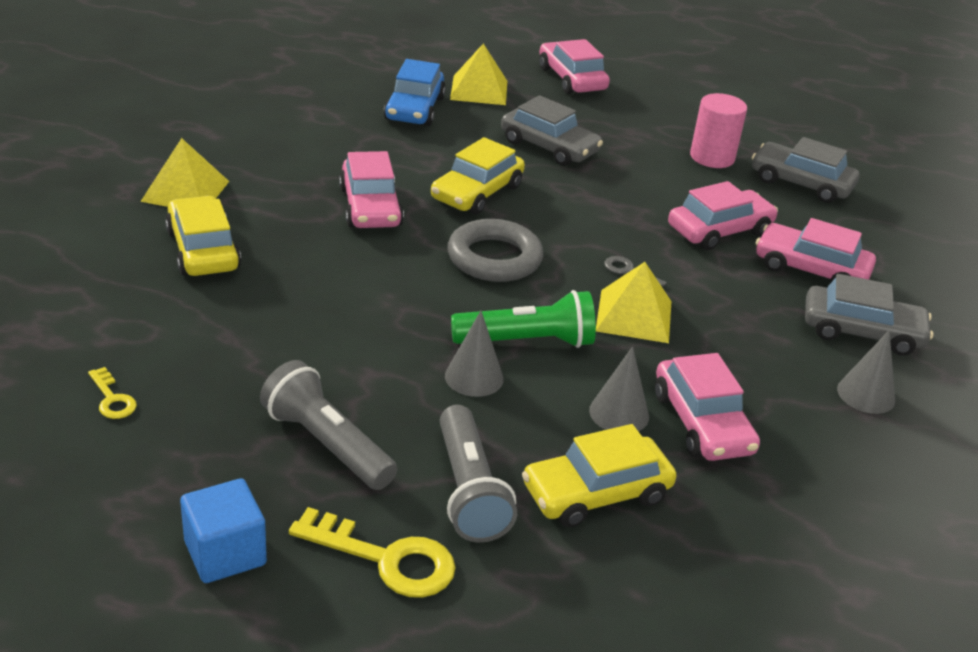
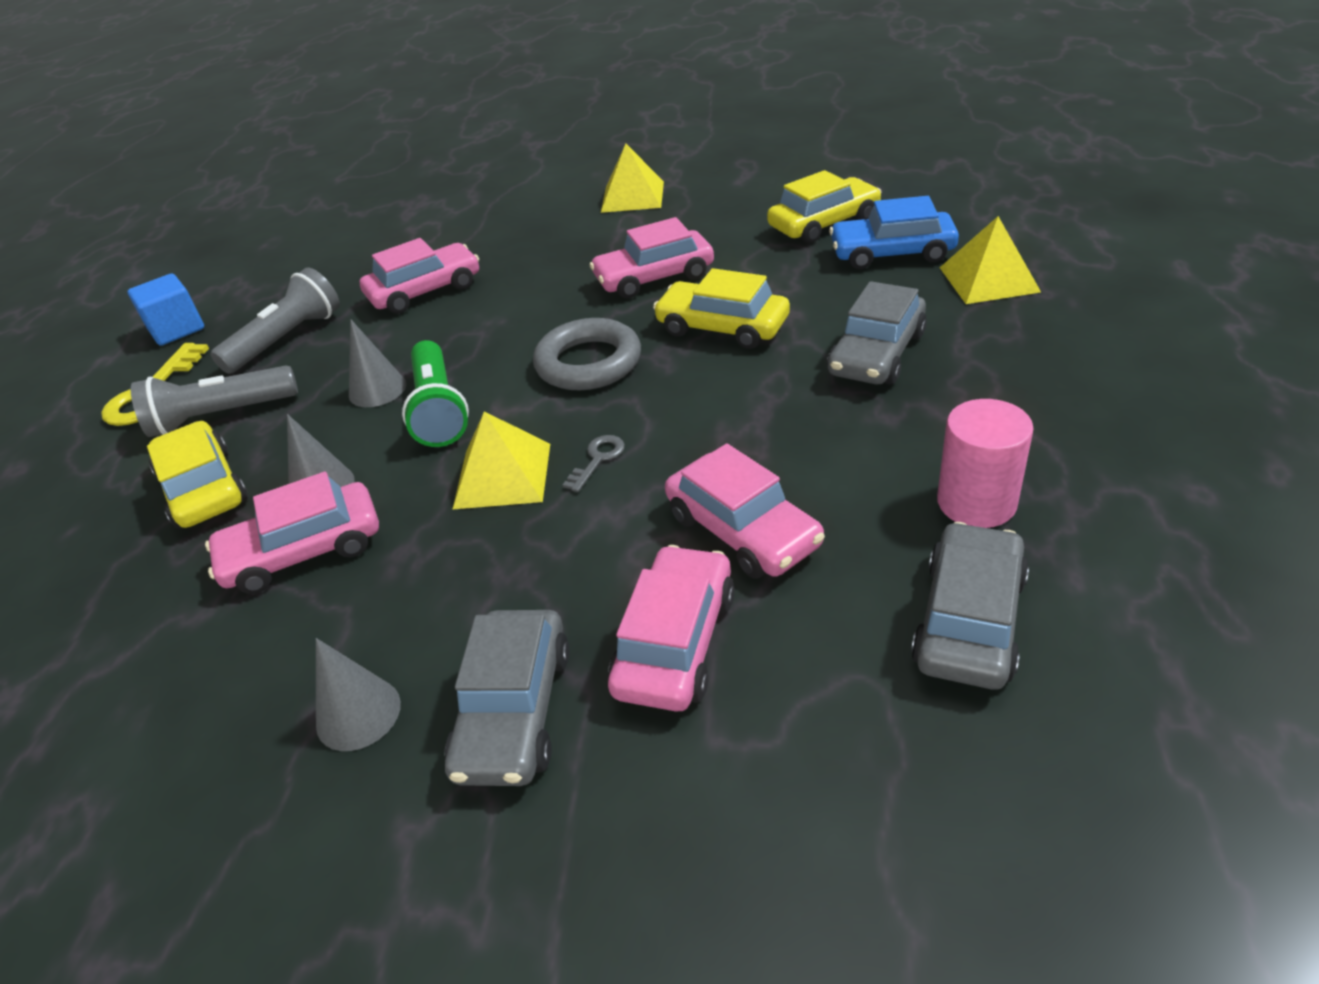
camera: 90 degrees right, 5 degrees up
yellow key [88,367,137,419] -> none
yellow car [165,196,241,276] -> yellow car moved to [767,170,882,243]
pink car [539,39,610,94] -> pink car moved to [359,238,479,314]

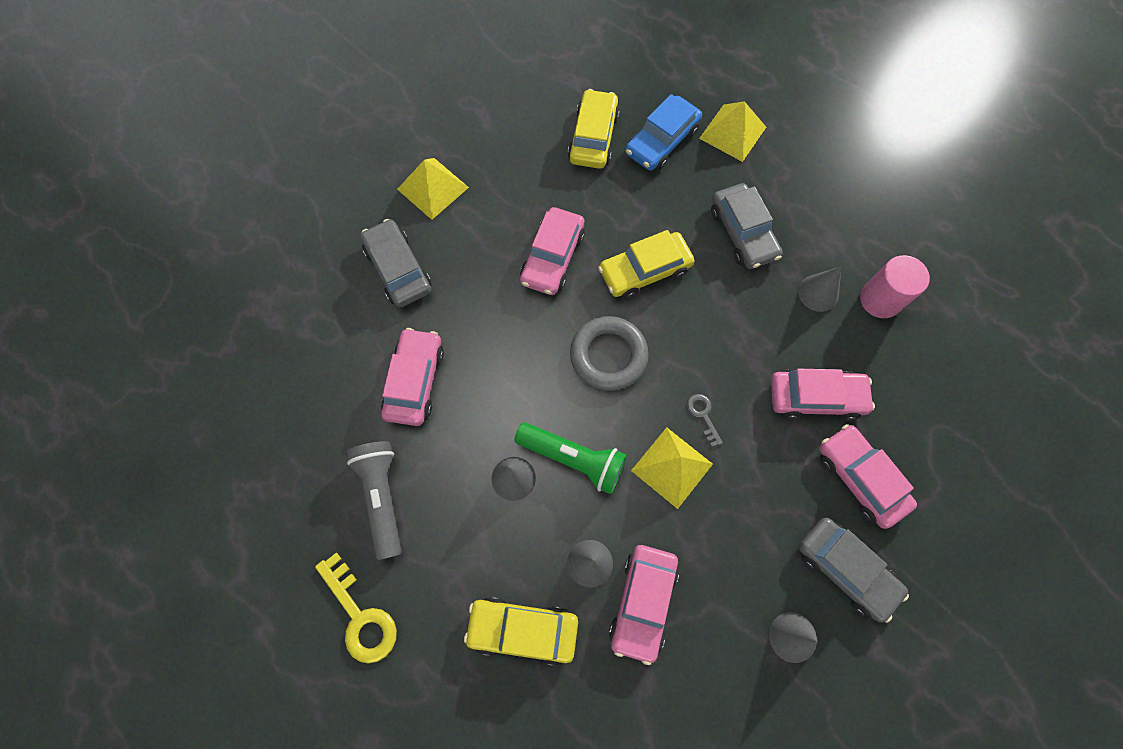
camera: 55 degrees left, 30 degrees up
blue cube [127,274,204,346] -> none
grey flashlight [131,365,298,437] -> none
grey car [911,522,1029,689] -> grey car moved to [360,219,431,307]
none -> grey cone [798,267,841,312]

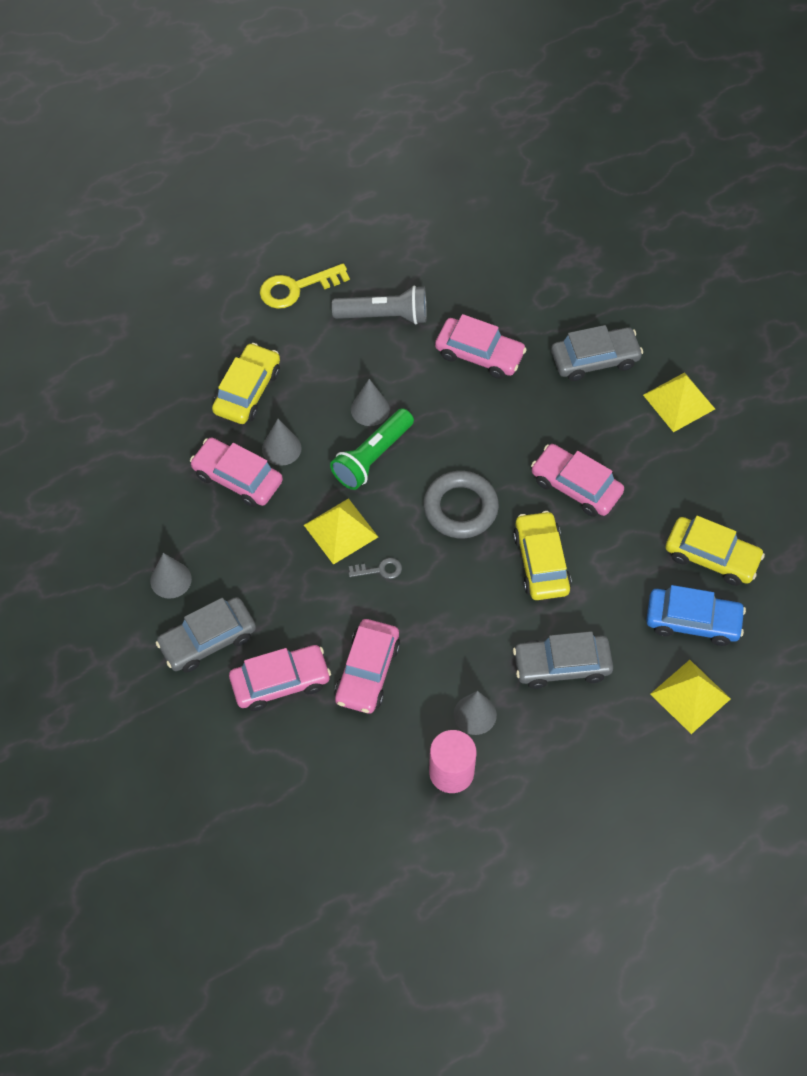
camera: 105 degrees right, 10 degrees down
blue car [625,94,702,171] -> blue car turned 135 degrees clockwise [646,585,746,646]

